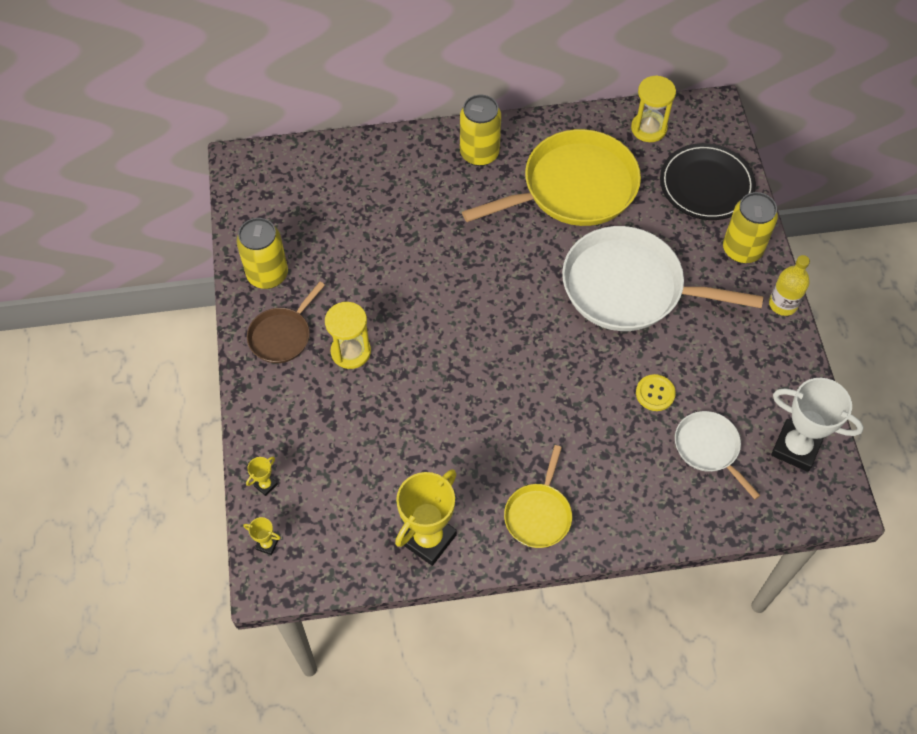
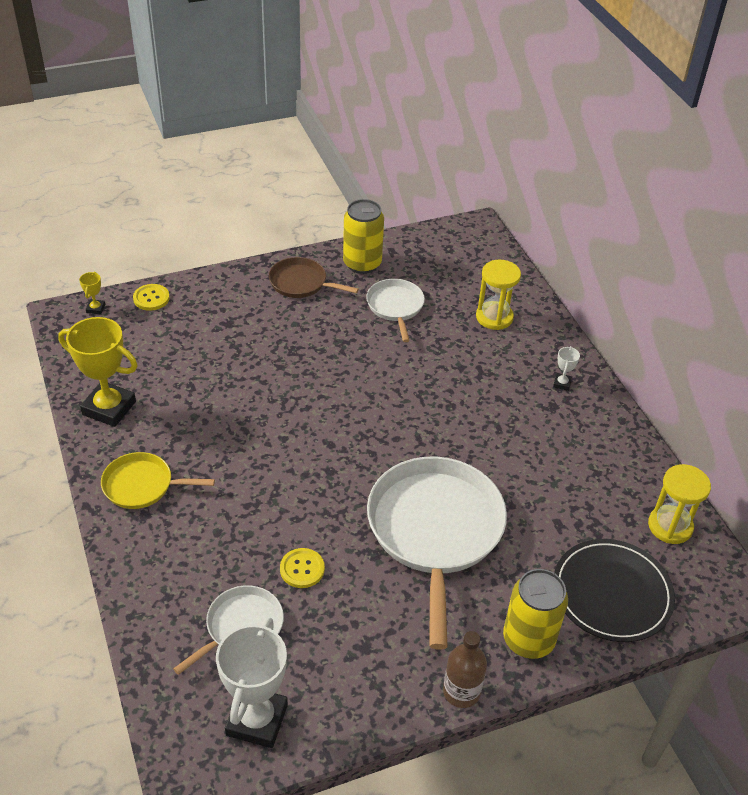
camera: 75 degrees right, 15 degrees down
yellow trophy [246,457,278,496] -> yellow button [133,284,170,311]
yellow hourglass [325,302,371,369] -> yellow hourglass moved to [476,260,521,330]
yellow can [460,95,501,166] -> white trophy [553,346,580,391]
yellow pan [462,129,641,226] -> none
yellow bottle [769,255,810,316] -> brown bottle [443,631,487,708]
none -> white pan [366,279,425,342]

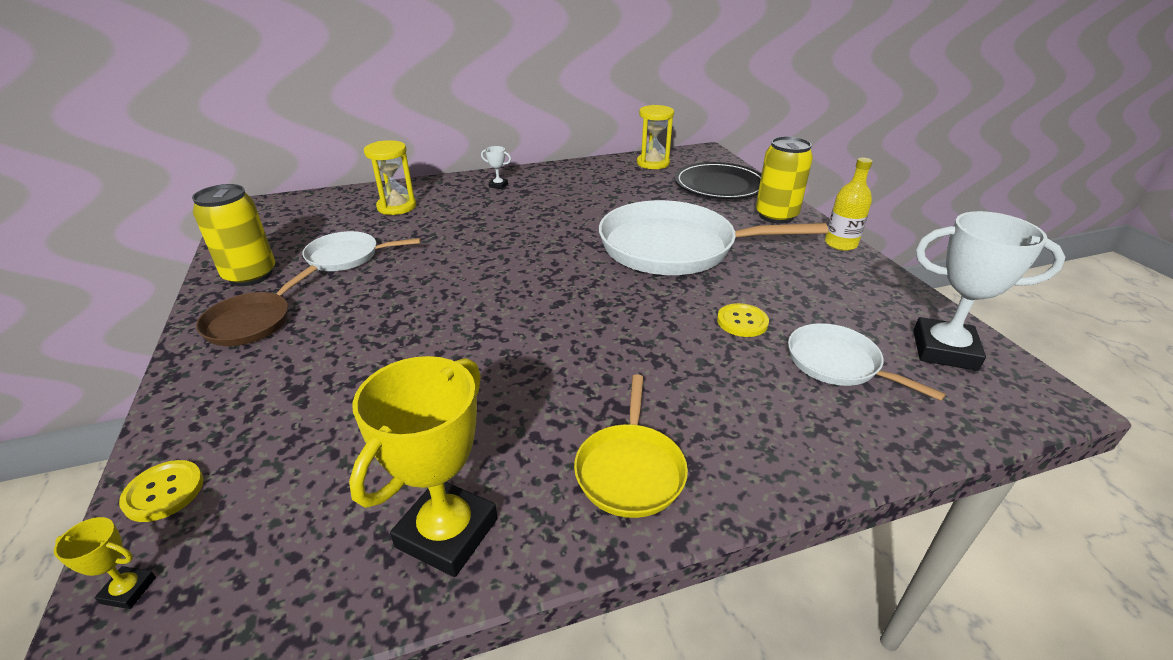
camera: 85 degrees left, 10 degrees down
brown bottle [443,631,487,708] -> yellow bottle [825,158,872,251]

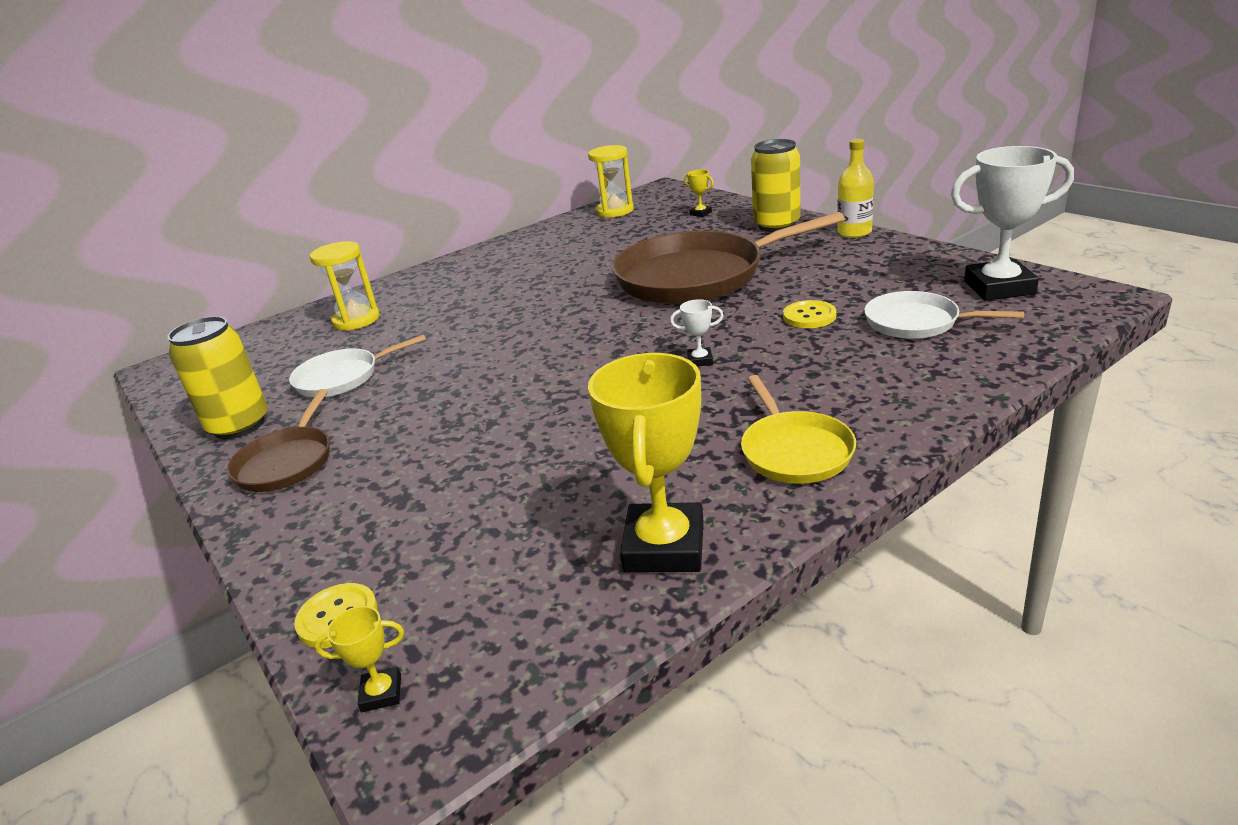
camera: 15 degrees left, 5 degrees down
white trophy [481,146,511,189] -> white trophy moved to [670,299,724,367]
white pan [599,200,828,275] -> brown pan [612,212,845,304]
black plate [675,162,761,199] -> yellow trophy [684,170,714,217]

